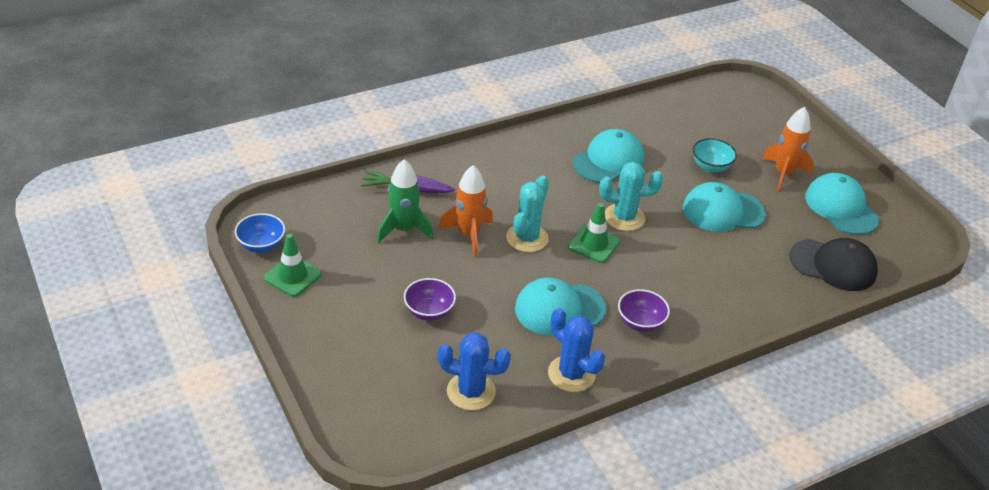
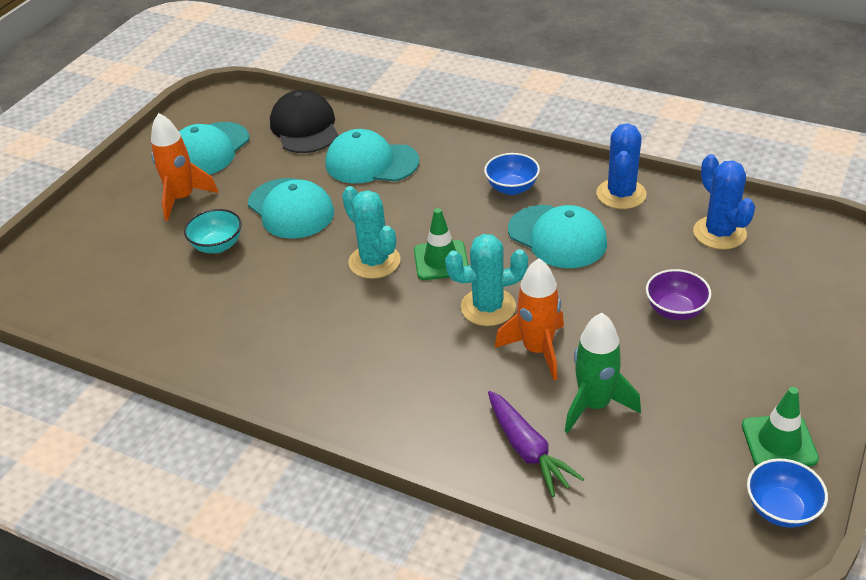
camera: 120 degrees left, 0 degrees up
turquoise cap [573,129,644,183] -> turquoise cap moved to [325,129,419,183]
purple bowl [618,289,670,332] -> blue bowl [484,153,540,195]

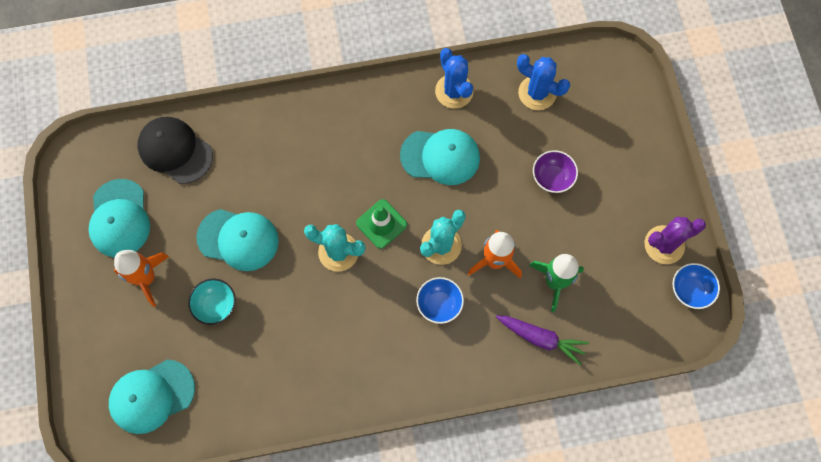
camera: 40 degrees left, 30 degrees up
turquoise cap [325,129,419,183] -> turquoise cap moved to [109,359,195,434]
blue bowl [484,153,540,195] -> blue bowl moved to [416,277,464,324]
green traffic cone [742,387,819,467] -> purple cactus [645,217,706,264]

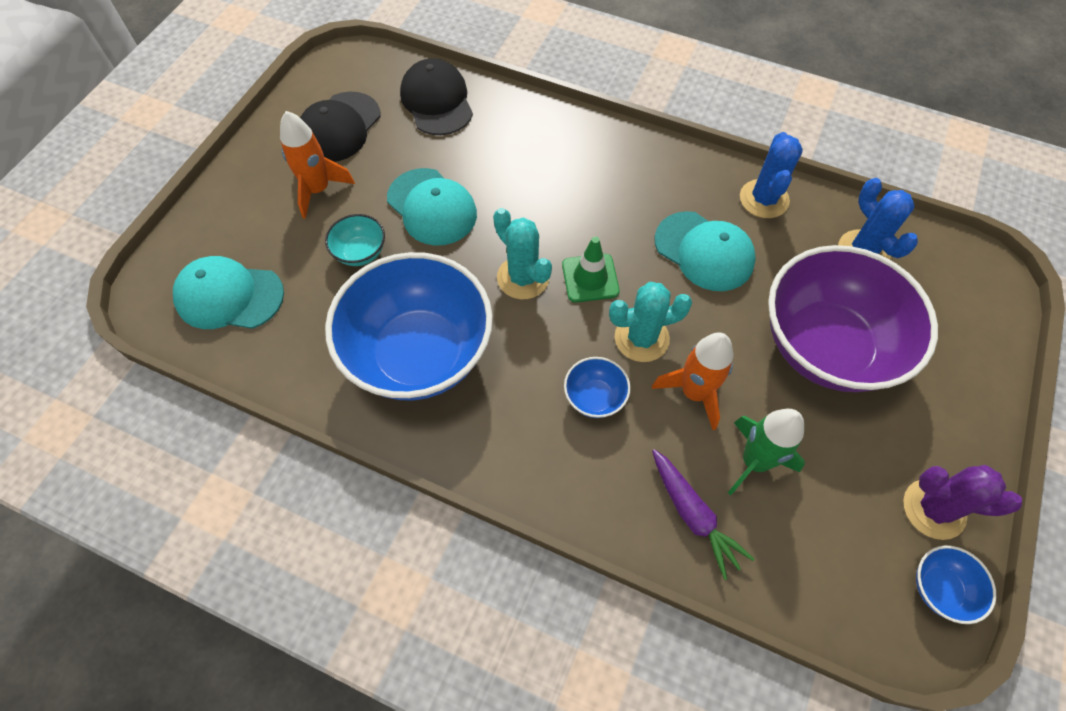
camera: 35 degrees right, 10 degrees down
turquoise cap [88,179,150,257] -> black cap [300,91,381,162]
purple bowl [533,150,578,193] -> purple bowl [768,245,938,392], size x2.46
none -> blue bowl [325,252,493,401]

